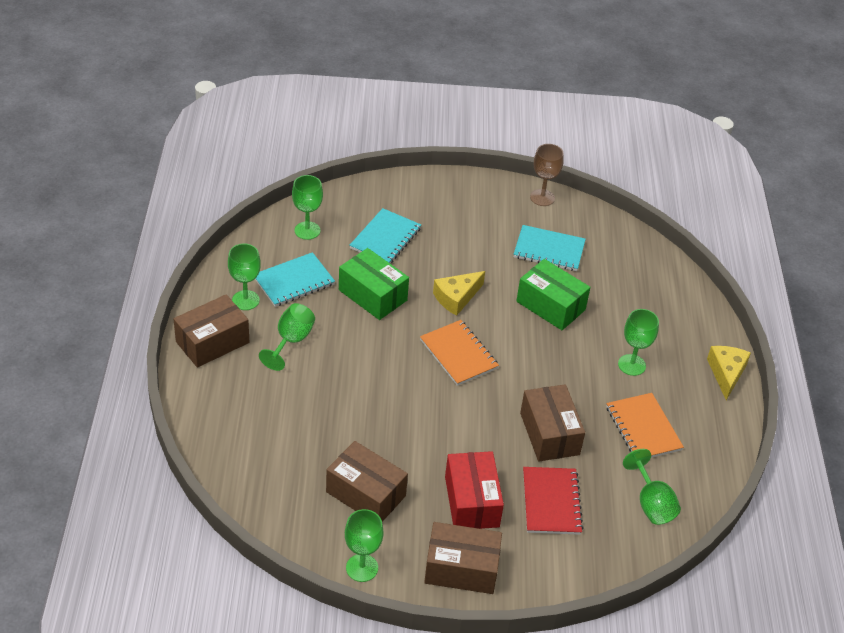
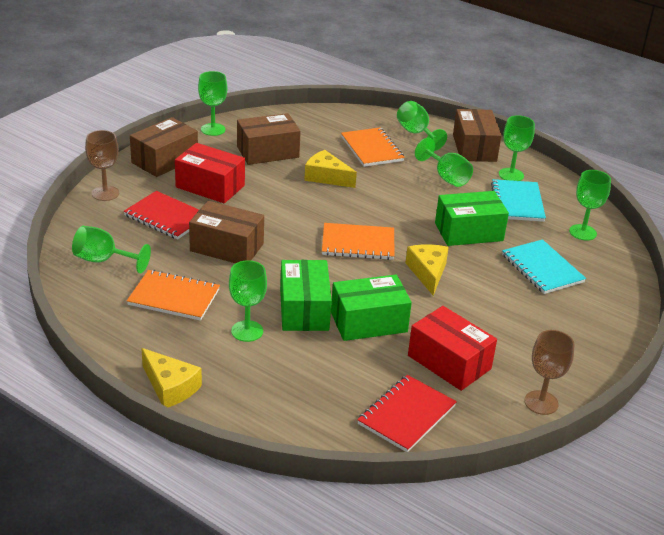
camera: 125 degrees right, 10 degrees down
turquoise notebook [514,225,586,271] -> red box [408,306,497,391]
none -> brown goblet [85,130,119,201]
none -> green box [280,260,332,331]
none -> yellow cheese [304,150,357,188]
none -> orange notebook [341,128,405,167]
none -> red notebook [357,375,457,452]
none -> green goblet [397,101,447,151]

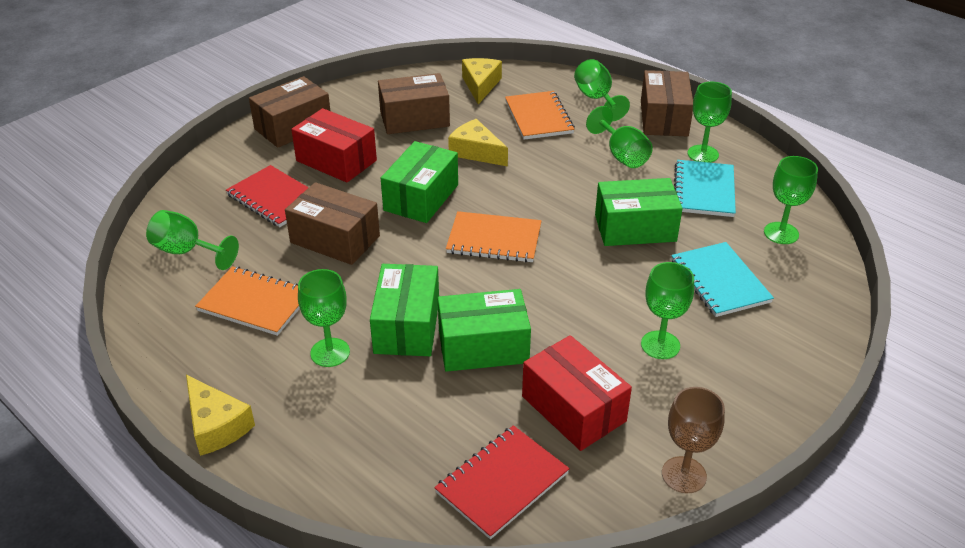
camera: 10 degrees right, 5 degrees up
brown goblet [85,130,119,201] -> none
green goblet [198,71,227,136] -> green goblet moved to [641,262,694,359]
yellow cheese [406,244,449,296] -> yellow cheese moved to [462,58,502,104]
none -> green box [381,141,458,223]

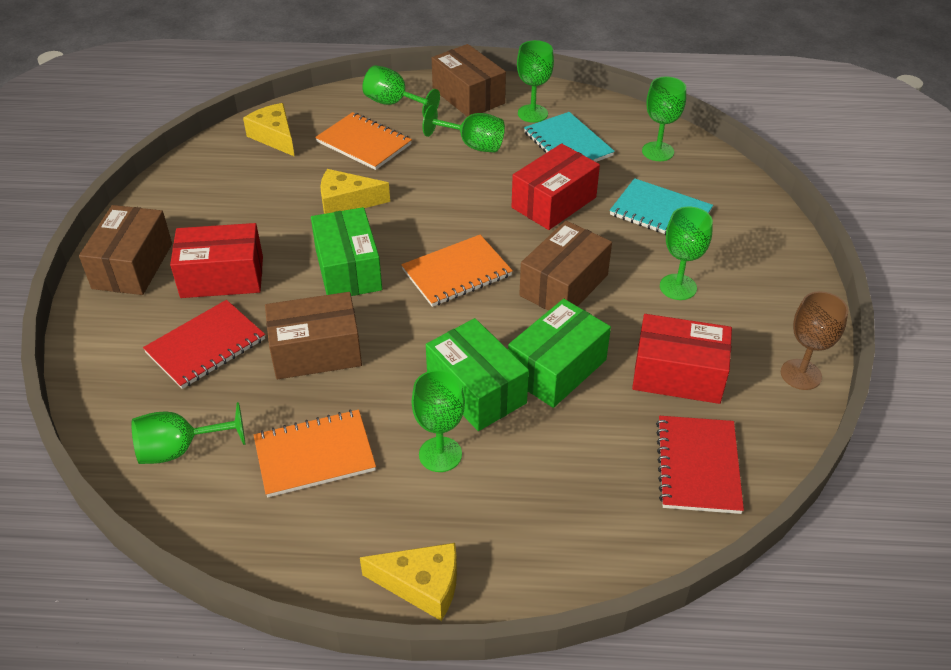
camera: 40 degrees left, 5 degrees up
red notebook [226,165,309,227] -> red notebook turned 45 degrees counterclockwise [143,300,265,389]
brown box [378,73,450,134] -> brown box moved to [519,221,612,311]
green box [595,178,683,246] -> red box [512,143,600,230]

